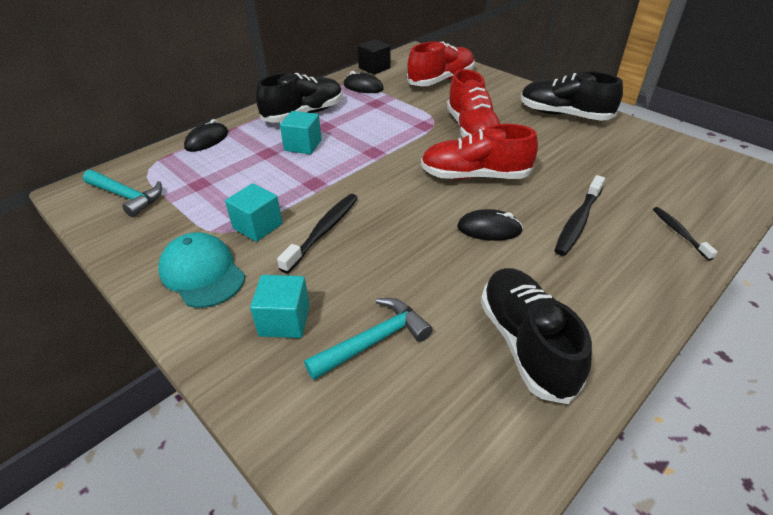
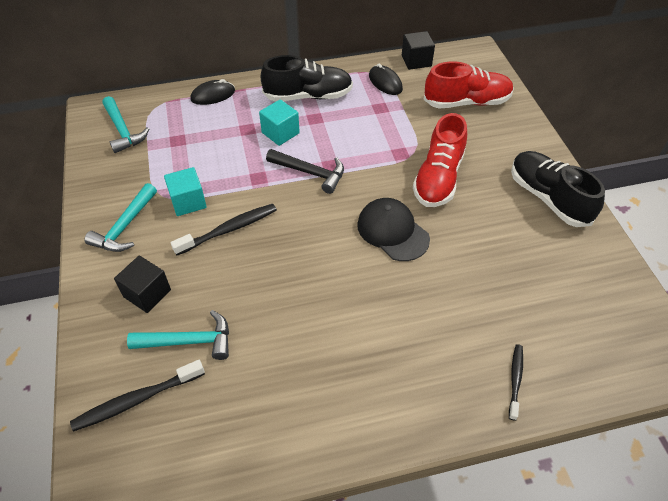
camera: 30 degrees right, 10 degrees up
turquoise cap [158,232,245,308] -> turquoise hammer [84,183,157,252]
turquoise cube [250,275,310,338] -> black cube [114,256,171,313]
red shoe [421,124,538,179] -> black cap [357,198,430,261]
black mouse [457,209,523,241] -> none
black shoe [481,268,592,404] -> none
black toothbrush [554,175,605,256] -> black toothbrush moved to [70,360,205,432]
none -> black hammer [266,149,344,194]

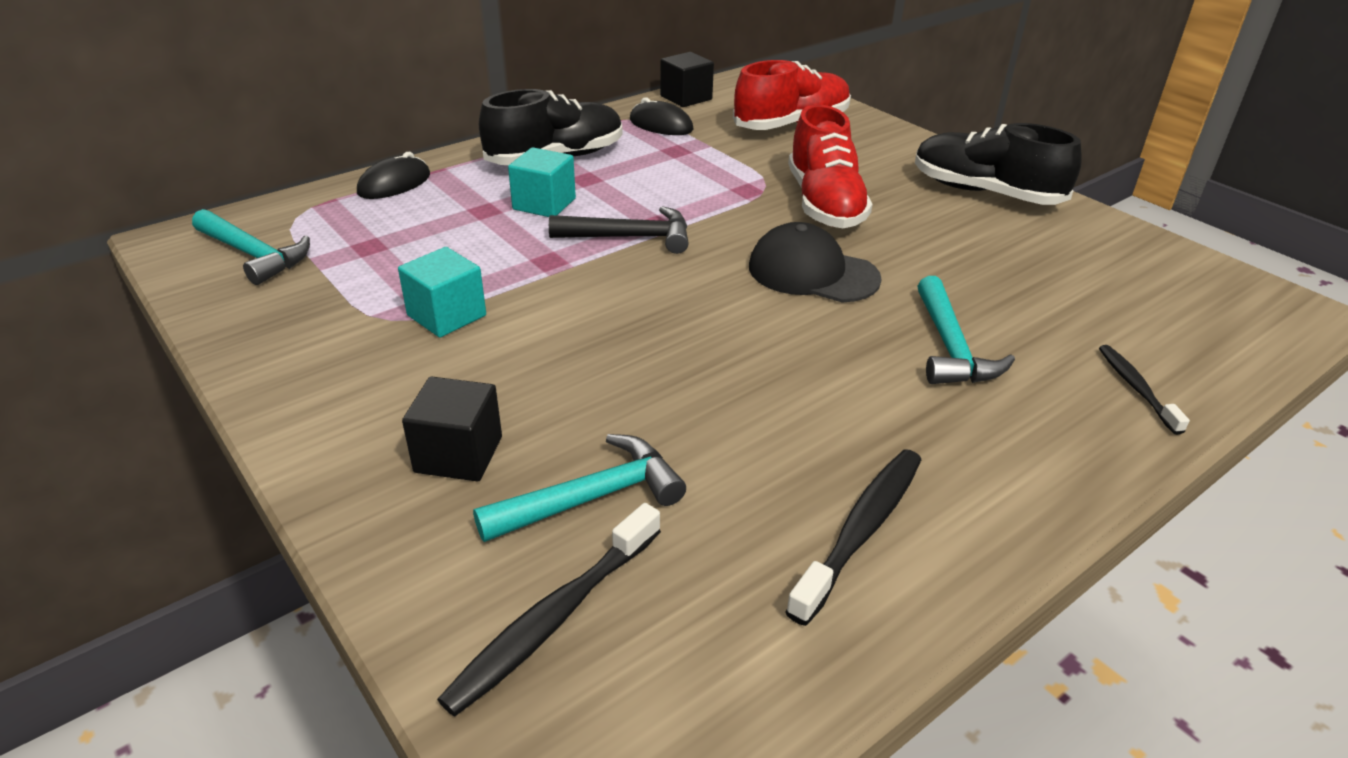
camera: 25 degrees left, 15 degrees down
turquoise hammer [84,183,157,252] -> turquoise hammer moved to [917,276,1015,384]
black toothbrush [171,204,277,255] -> black toothbrush moved to [786,449,921,626]

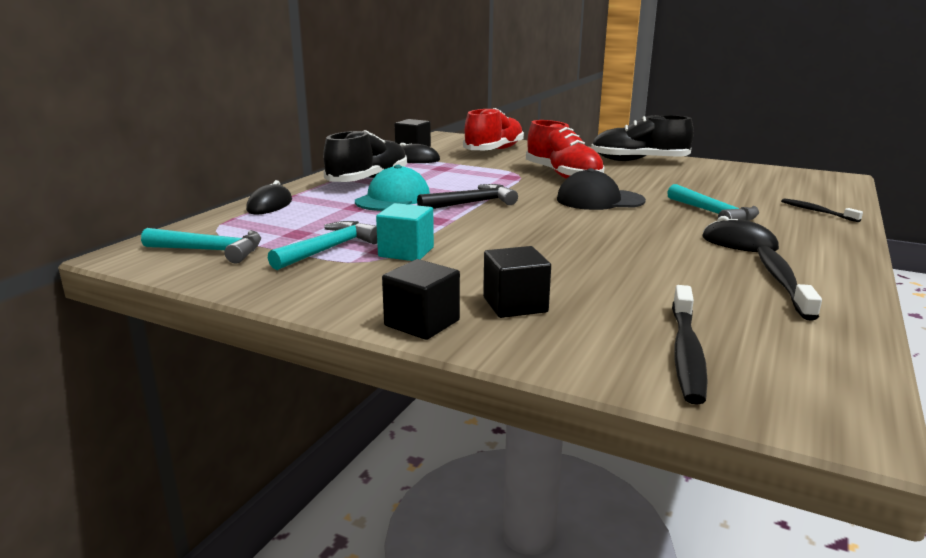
camera: 25 degrees left, 15 degrees down
turquoise hammer [473,434,686,542] -> turquoise hammer moved to [268,221,377,270]
turquoise cube [508,147,576,217] -> turquoise cap [355,165,430,211]
none -> black cube [382,259,460,340]
none -> black mouse [702,216,779,252]

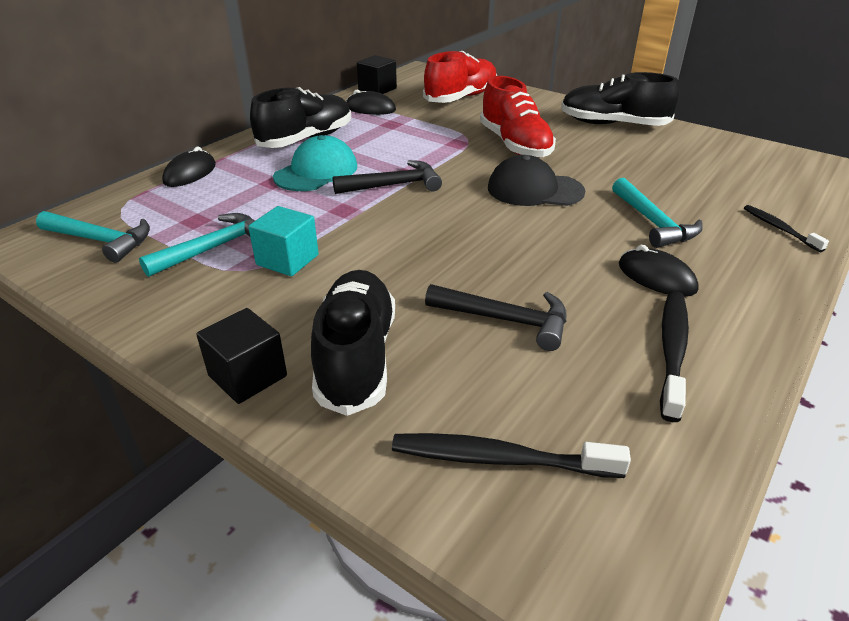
camera: 10 degrees right, 15 degrees up
black cube [483,246,551,318] -> black shoe [311,270,395,416]
black toothbrush [672,285,708,405] -> black toothbrush turned 75 degrees clockwise [392,433,631,478]
none -> black hammer [425,284,566,351]

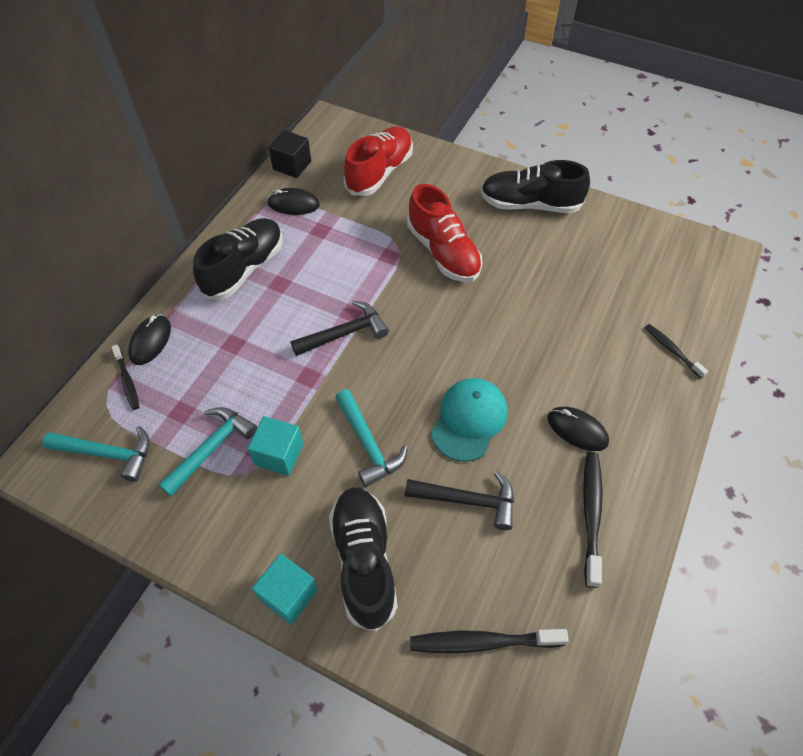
camera: 10 degrees left, 20 degrees up
black cube [196,308,287,404] -> turquoise cube [252,554,318,625]
turquoise cap [273,135,357,191] -> turquoise cap moved to [431,378,507,462]
black cap [488,155,585,206] -> none
turquoise hammer [612,178,703,248] -> turquoise hammer moved to [335,389,408,487]
none -> black toothbrush [112,345,139,410]

